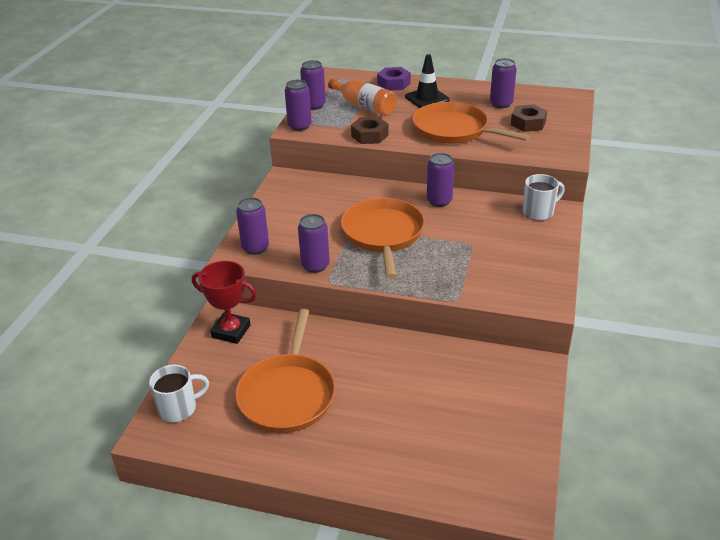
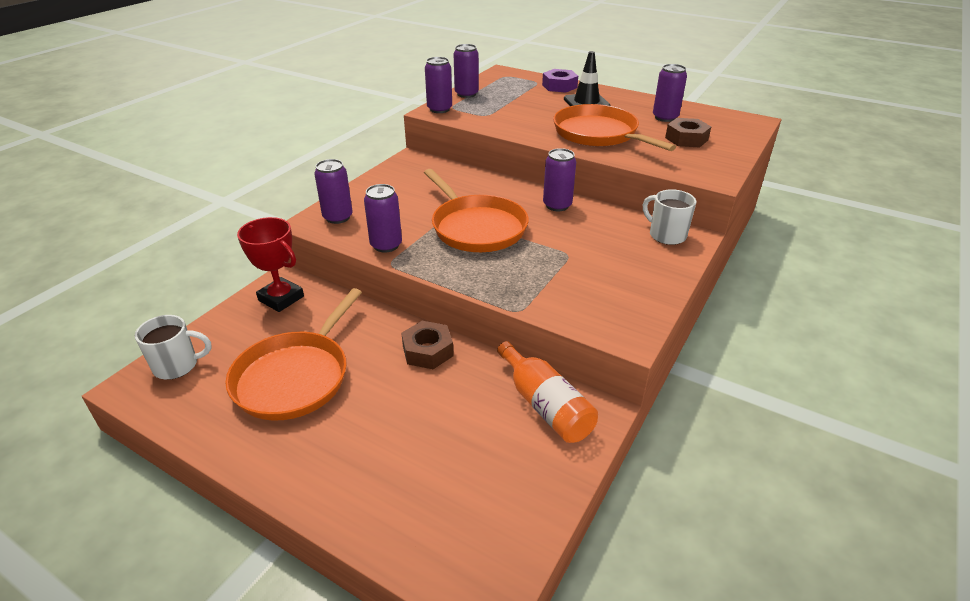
camera: 15 degrees right, 0 degrees up
orange bottle [328,79,397,116] -> orange bottle moved to [497,341,598,443]
orange pan [341,198,425,279] -> orange pan turned 135 degrees clockwise [424,169,529,252]
brown nut [351,117,388,144] -> brown nut moved to [401,321,454,369]
white mug [523,174,565,220] -> white mug turned 120 degrees counterclockwise [643,189,696,245]

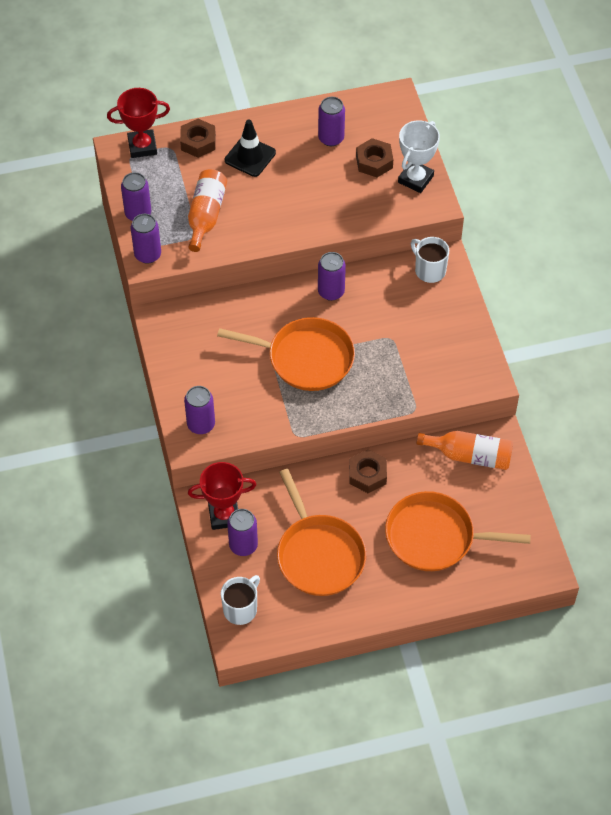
camera: 45 degrees left, 20 degrees up
purple can [364,184,402,252] -> purple can moved to [227,509,258,556]
purple nut [542,69,578,93] -> brown nut [180,119,216,158]
orange pan [553,104,676,151] -> orange pan moved to [385,491,531,571]
white mug [643,189,696,245] -> white mug turned 45 degrees clockwise [411,237,449,283]
none -> red trophy [107,88,170,158]
none -> orange bottle [188,169,227,252]
none -> white trophy [398,120,440,193]

